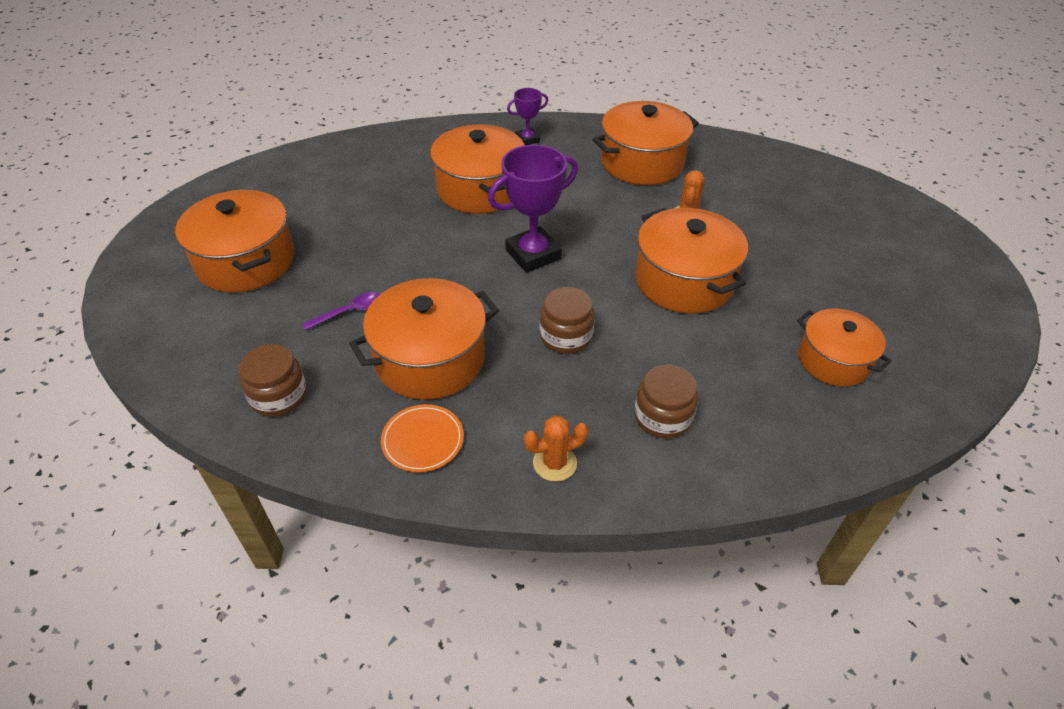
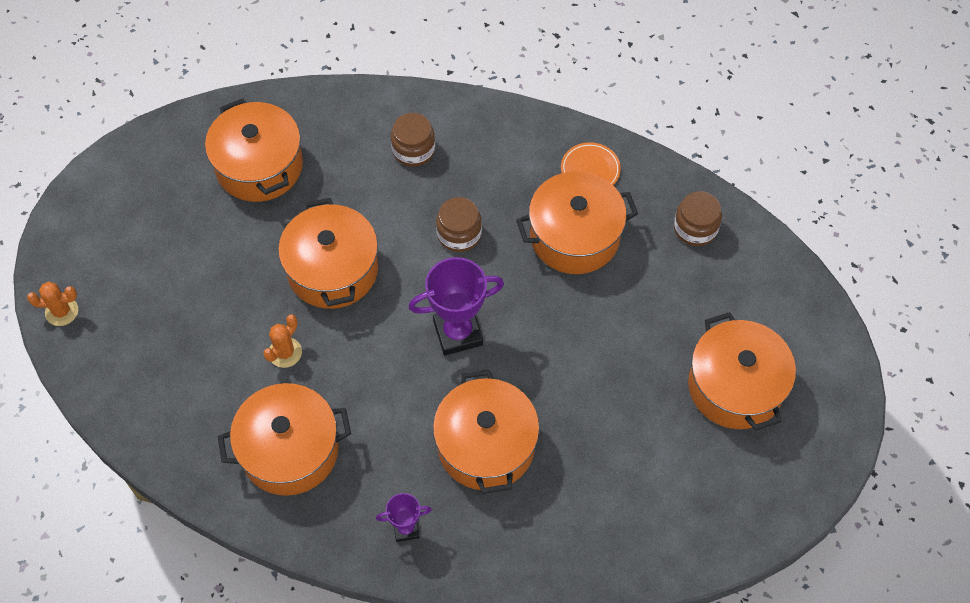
camera: 165 degrees left, 15 degrees up
purple spoon [302,292,380,330] -> none
orange cactus [524,416,588,482] -> orange cactus moved to [27,282,78,326]
orange pot [797,309,892,386] -> orange pot [205,98,303,202], size x1.54

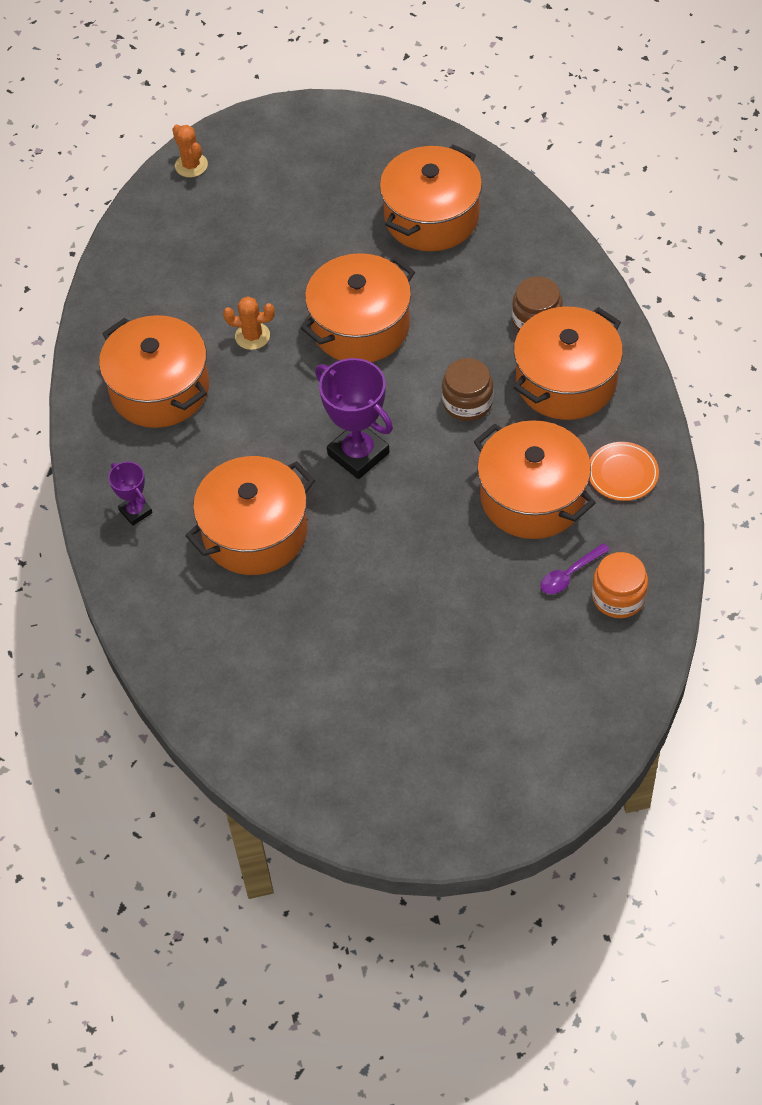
camera: 65 degrees right, 5 degrees down
brown jar [674,191,722,246] -> orange jar [592,552,648,618]
orange pot [688,312,796,431] -> orange pot moved to [514,307,623,420]
none -> purple spoon [540,543,610,594]

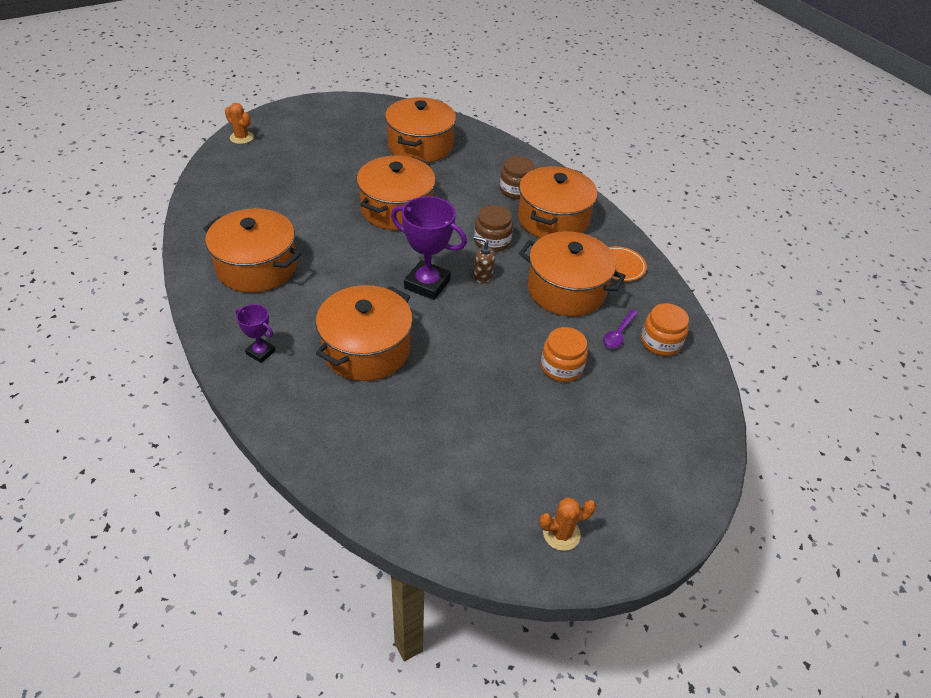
camera: 25 degrees left, 10 degrees down
orange cactus [223,296,275,350] -> orange cactus moved to [539,497,596,551]
none -> brown soap dispenser [474,236,495,283]
none -> orange jar [541,327,588,382]

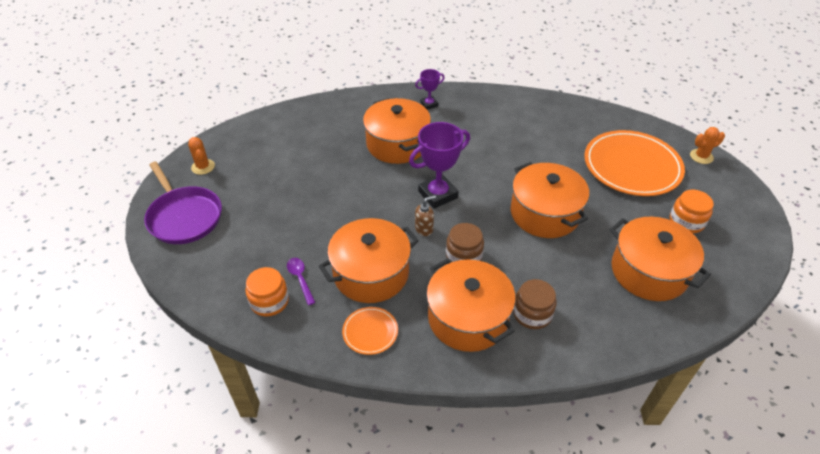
camera: 125 degrees right, 0 degrees up
orange pot [203,208,301,293] -> none
orange cactus [539,497,596,551] -> orange cactus turned 45 degrees counterclockwise [188,137,215,175]
orange jar [541,327,588,382] -> orange jar moved to [670,190,714,233]
none -> purple pan [144,161,222,244]
none -> orange plate [584,130,685,196]

